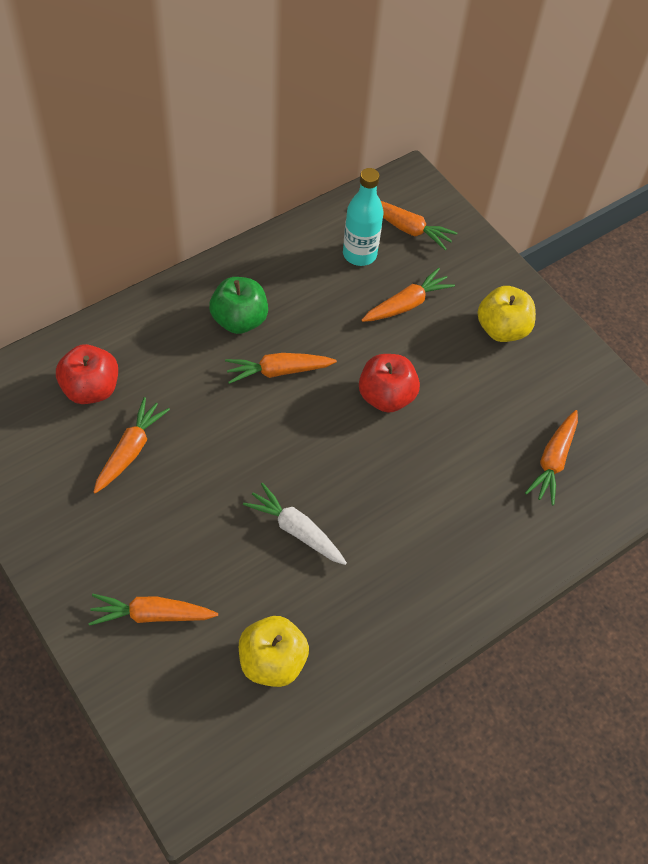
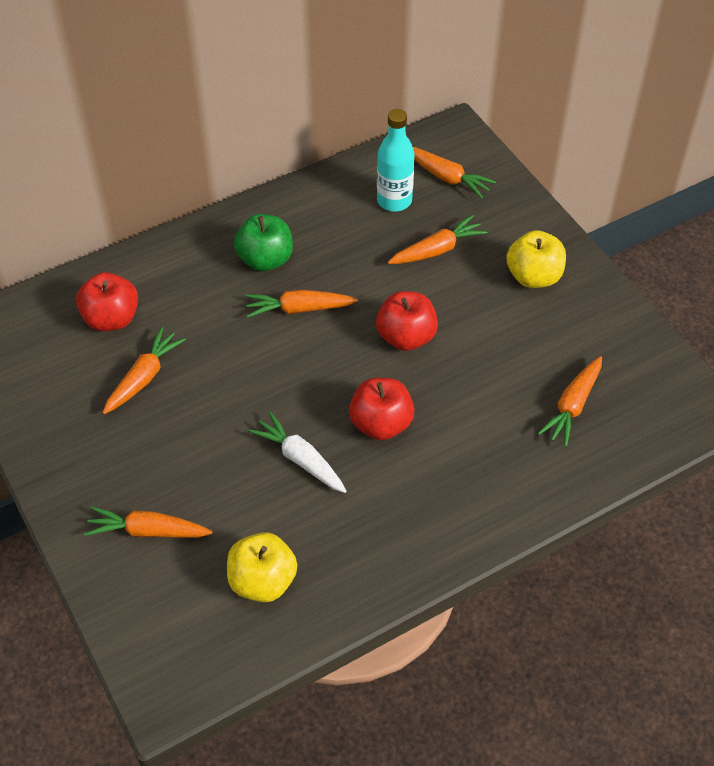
camera: 10 degrees right, 5 degrees down
none -> red apple [349,378,415,440]

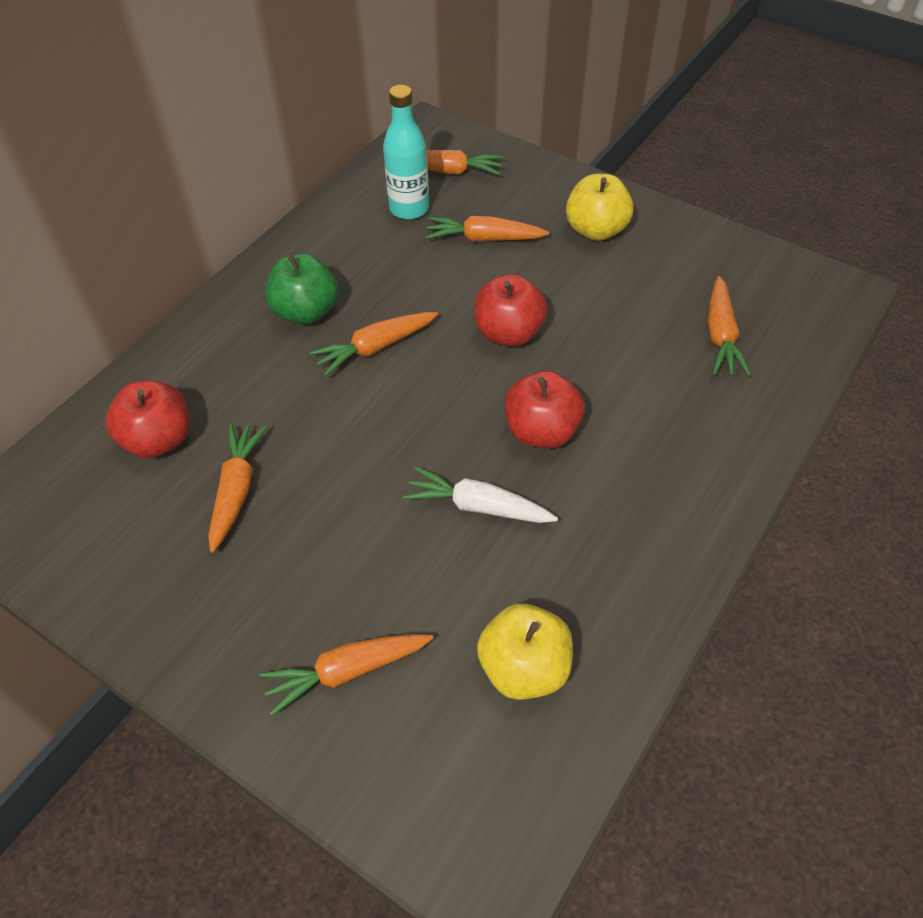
camera: 25 degrees left, 0 degrees up
orange carrot [388,215,488,264] -> orange carrot turned 120 degrees counterclockwise [425,216,549,242]

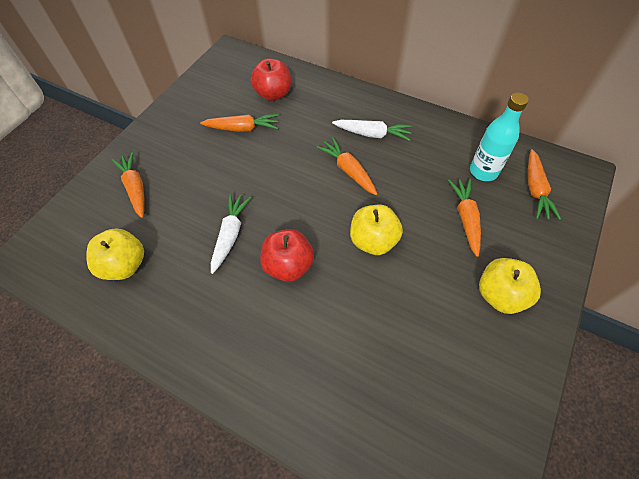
camera: 85 degrees right, 5 degrees up
green apple [266,253,338,324] -> white carrot [332,120,412,141]
red apple [474,274,548,347] -> yellow apple [350,205,403,255]
orange carrot [708,276,751,376] -> none

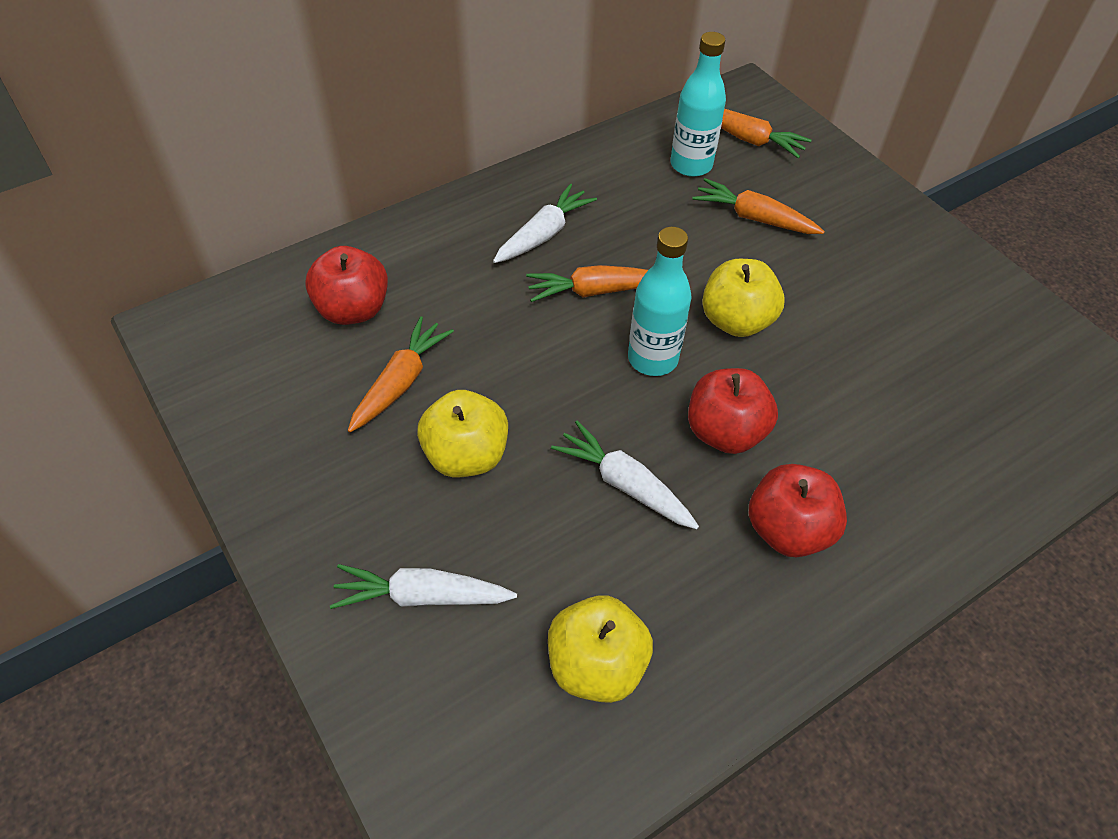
camera: 65 degrees left, 5 degrees down
orange carrot [112,152,145,218] -> white carrot [330,564,517,609]
yellow apple [479,258,541,314] -> yellow apple moved to [417,390,508,477]
none -> turquoise bottle [628,227,691,376]
none -> red apple [749,464,847,557]

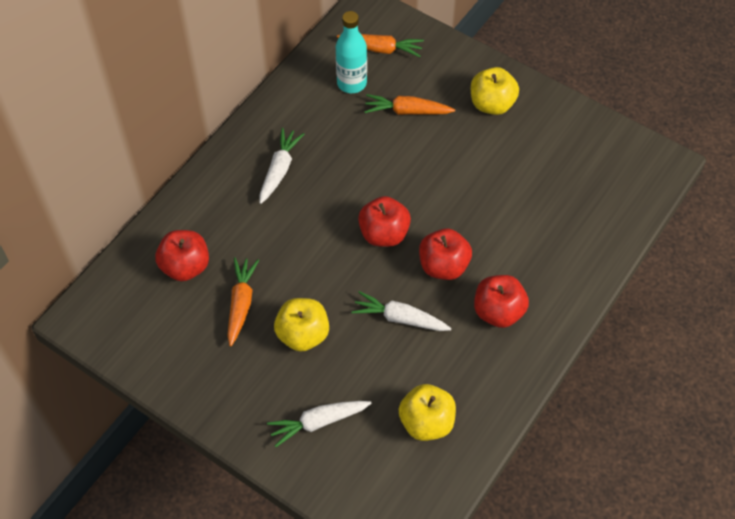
camera: 20 degrees left, 5 degrees up
orange carrot [526,265,648,302] -> none
turquoise bottle [628,227,691,376] -> red apple [358,196,411,247]
yellow apple [702,259,785,337] -> yellow apple moved to [471,67,519,115]

